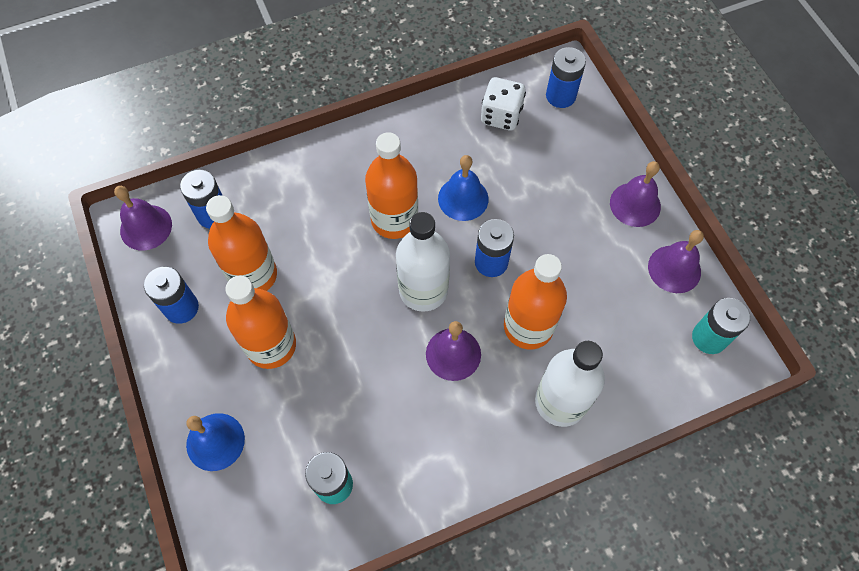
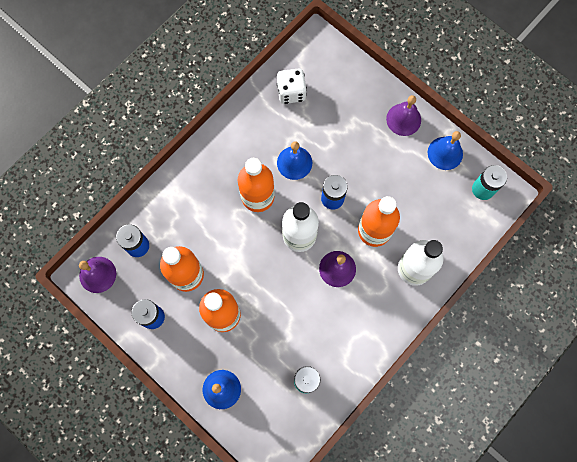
camera: 25 degrees left, 10 degrees up
blue battery [546,47,586,108] -> none
purple bell [648,230,704,293] -> blue bell [428,131,463,170]

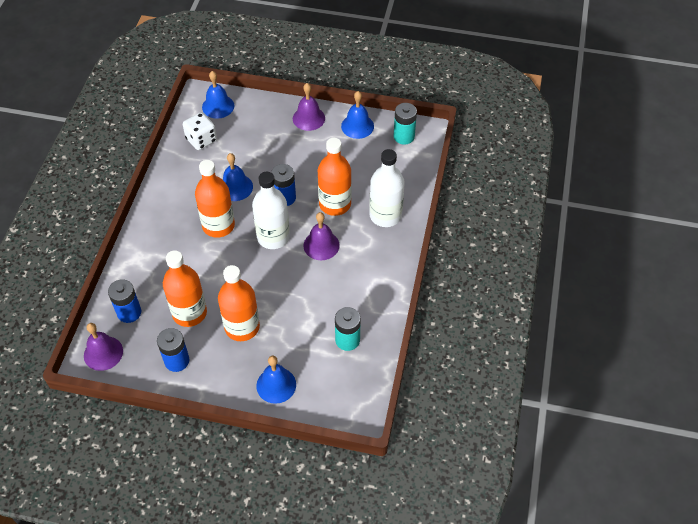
camera: 30 degrees left, 20 degrees down
none -> blue bell [202,71,234,119]

